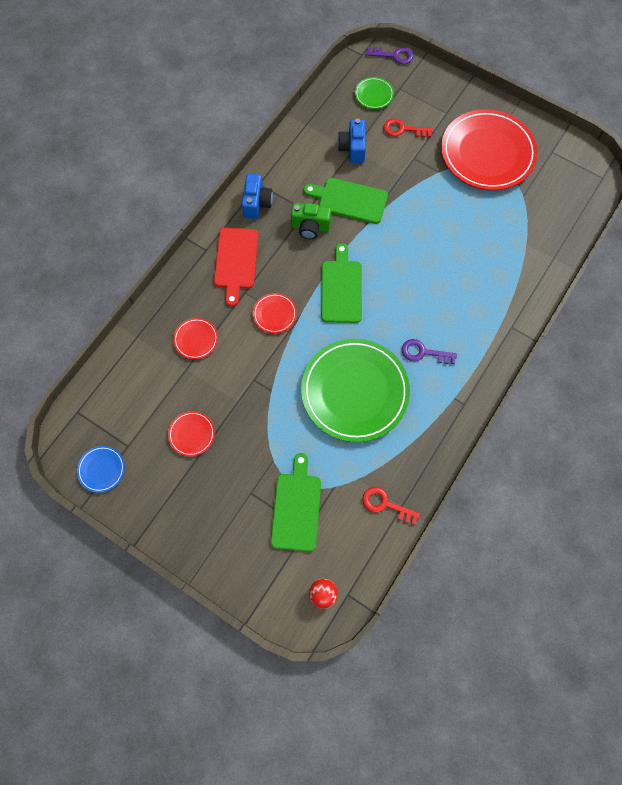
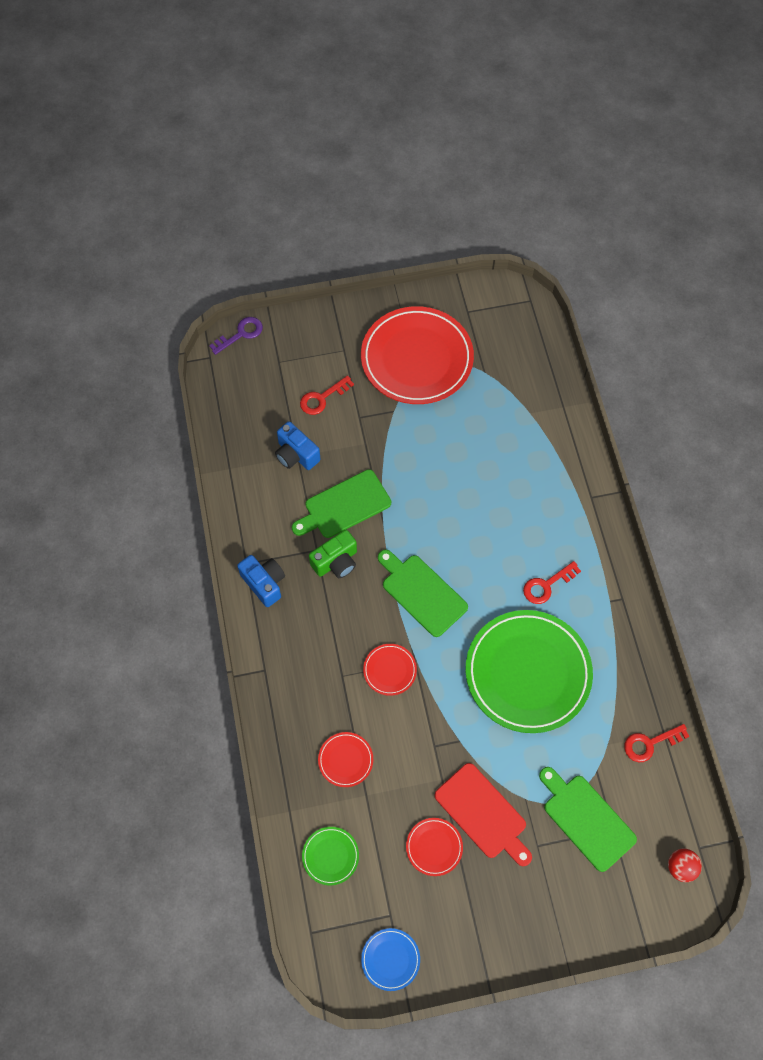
camera: 45 degrees left, 5 degrees down
red cutting board [214,228,259,307] -> red cutting board moved to [435,763,532,866]
green plate [355,77,394,109] -> green plate moved to [302,827,359,885]
purple key [402,339,457,364] -> red key [523,561,581,604]

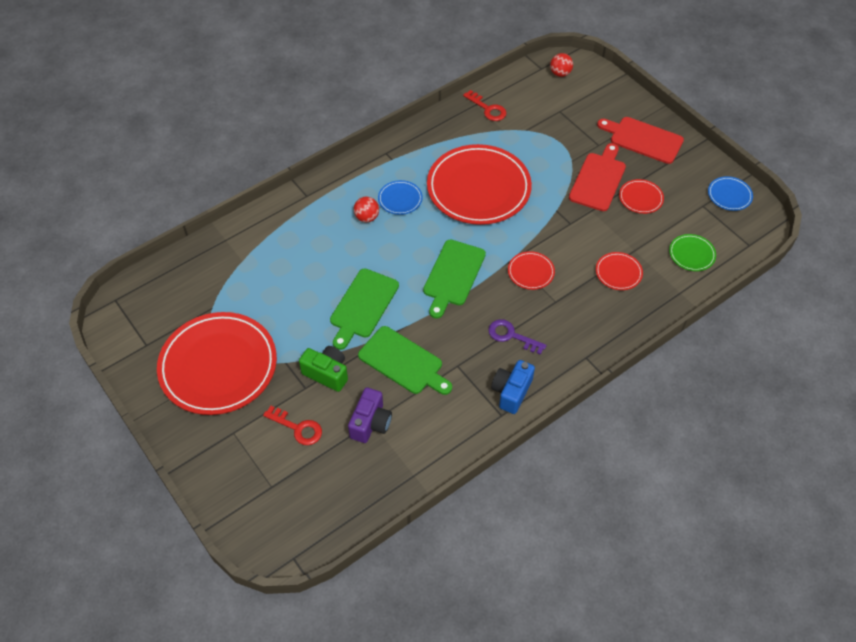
camera: 115 degrees left, 10 degrees down
purple key [209,317,263,355] -> purple key moved to [488,319,546,355]
blue camera [275,421,321,470] -> purple camera [348,387,392,443]
green camera [309,530,357,578] -> green camera moved to [299,346,348,392]
green plate [465,610,593,733] -> red plate [427,144,532,225]
red key [523,561,581,604] -> blue plate [378,180,423,215]
green cutting board [539,767,637,872] -> green cutting board moved to [330,269,399,350]
none -> red ball [354,197,379,222]
none -> red cutting board [597,117,684,164]

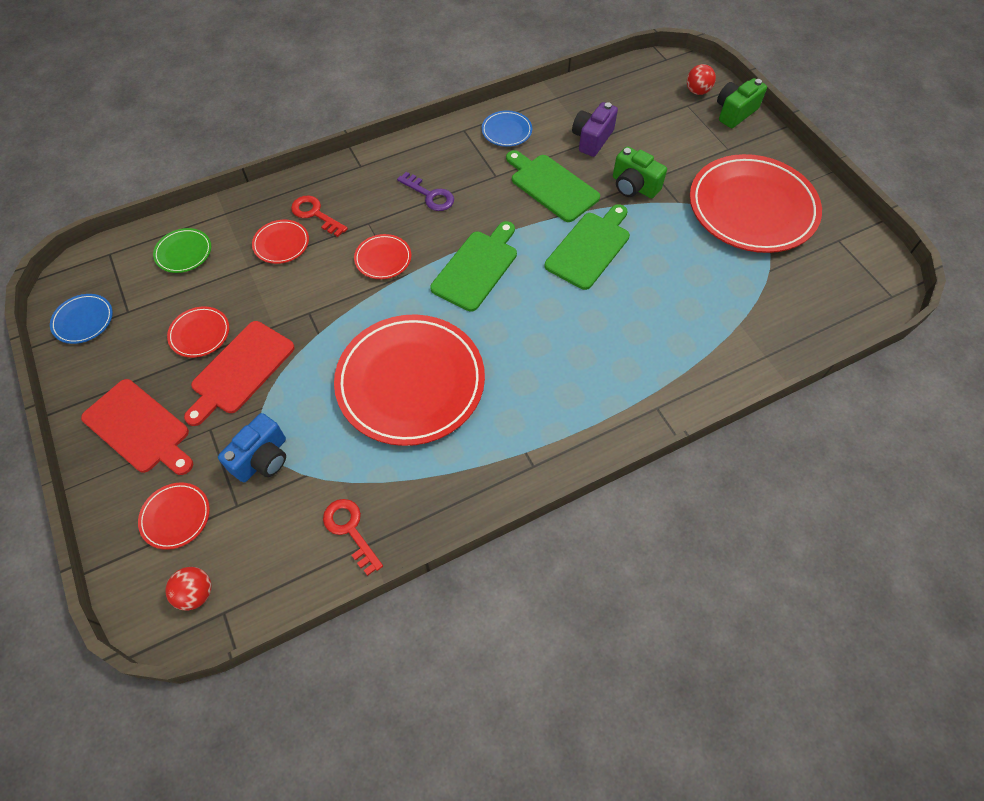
camera: 170 degrees left, 5 degrees up
red key [263,406,322,445] -> red key moved to [291,196,348,237]
red ball [354,197,379,222] -> red ball moved to [687,64,716,95]
blue plate [378,180,423,215] -> blue plate moved to [482,110,532,147]
blue camera [491,360,535,414] -> blue camera moved to [218,413,286,482]
none -> red plate [138,482,210,550]
none -> green camera [717,78,767,128]

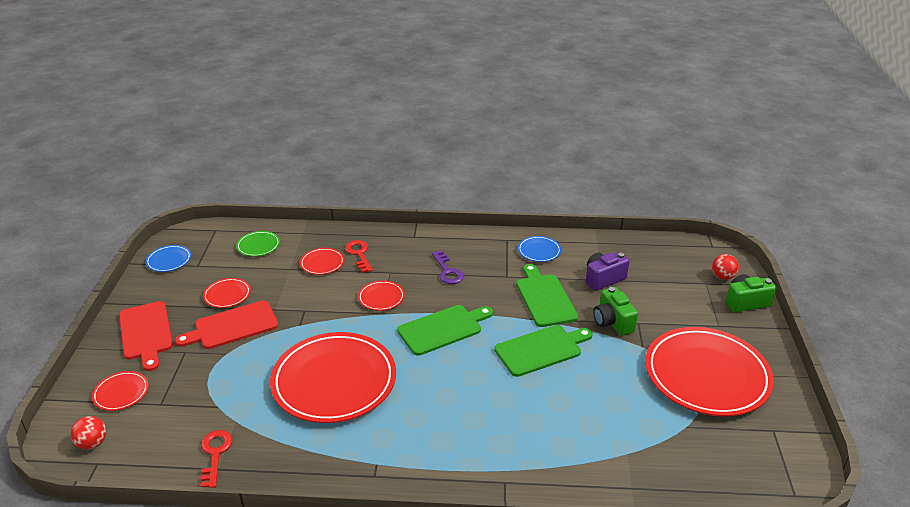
camera: 30 degrees right, 25 degrees down
blue camera [218,413,286,482] -> none

